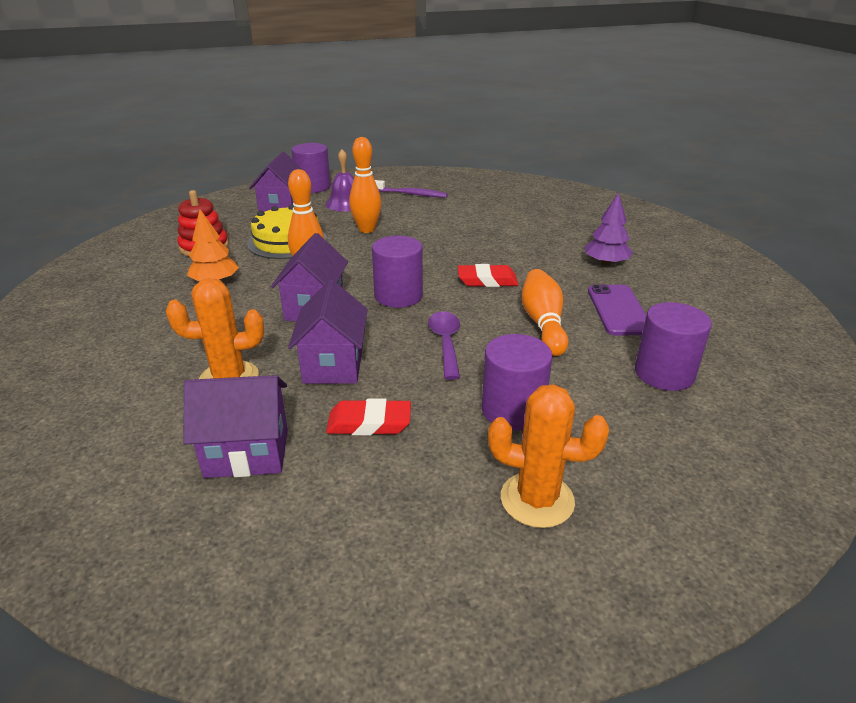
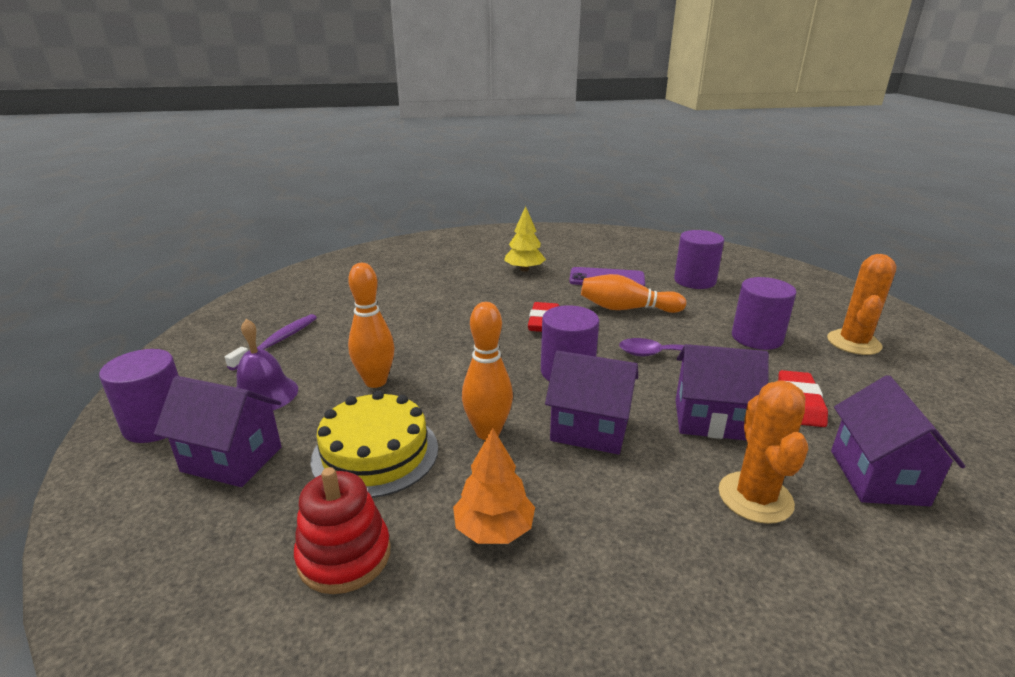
camera: 80 degrees left, 5 degrees down
purple tree [585,193,633,266] -> yellow tree [504,206,546,272]

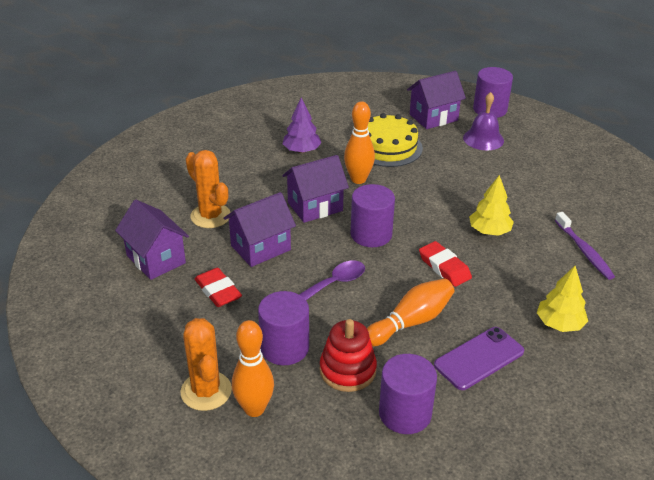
camera: 135 degrees right, 10 degrees up
purple toothbrush [225,314,317,371] -> purple toothbrush moved to [555,212,615,280]
red stacking toy [294,467,391,594] -> red stacking toy moved to [320,319,377,392]
orange bowling pin [348,263,395,388] -> orange bowling pin moved to [232,320,274,417]
orange tree [453,428,535,544] -> purple tree [282,98,321,153]
none -> yellow tree [469,175,514,236]

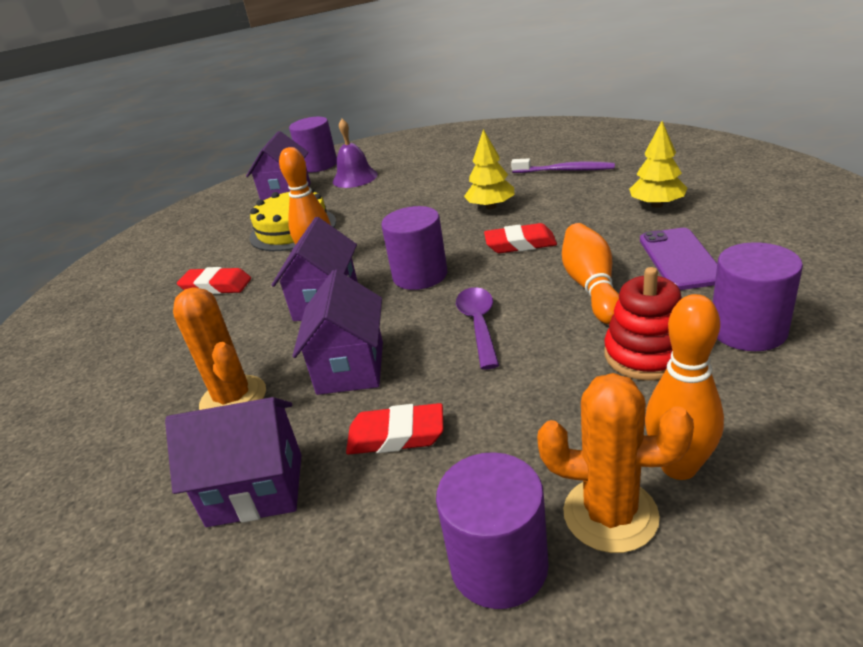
camera: 50 degrees left, 5 degrees down
orange cactus [186,150,231,228] -> orange cactus turned 60 degrees clockwise [173,287,266,410]
purple cylinder [258,291,309,365] -> purple cylinder moved to [436,452,549,609]
purple tree [282,98,321,153] -> red eraser [177,267,251,294]

